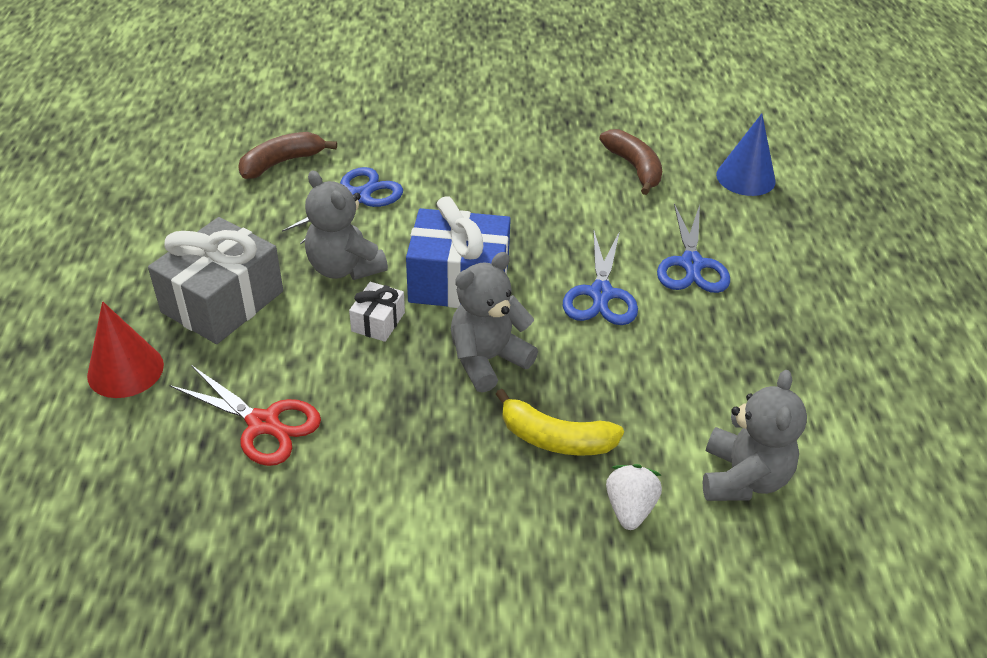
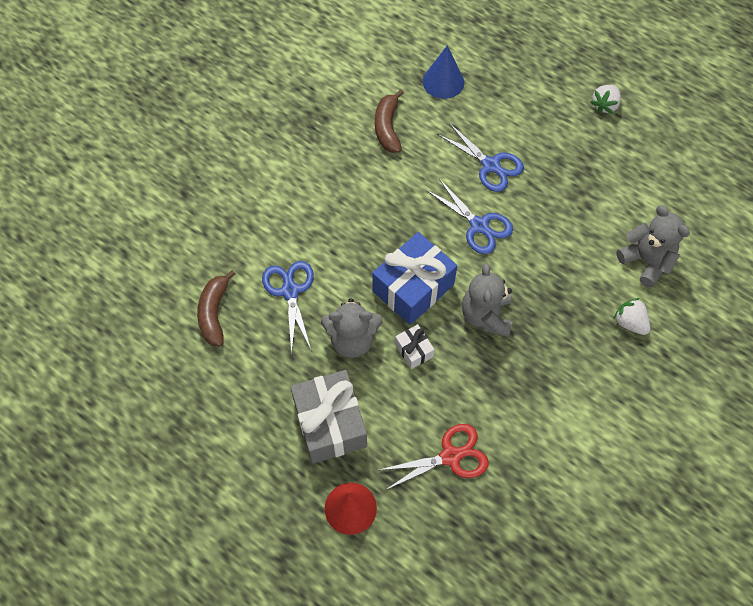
camera: 50 degrees left, 20 degrees up
yellow banana [496,389,624,456] -> none
brown banana [599,129,662,195] -> brown banana turned 105 degrees counterclockwise [375,89,404,153]
none -> white strawberry [591,85,621,114]

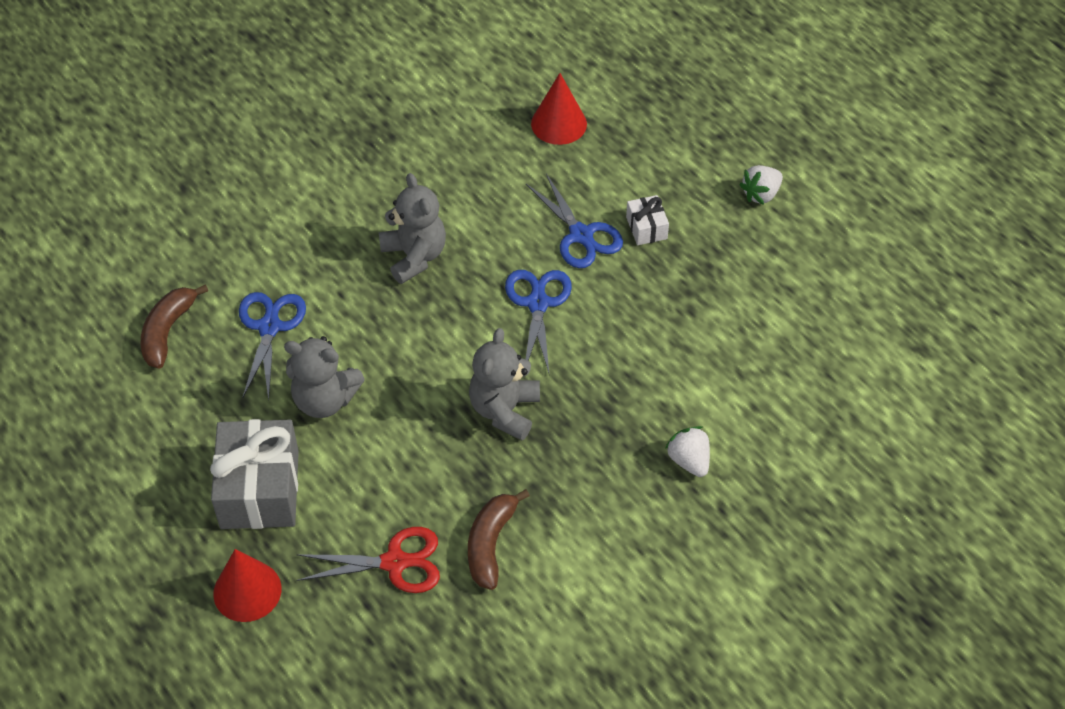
camera: 15 degrees right, 10 degrees down
blue gift [372,232,457,325] -> none
brown banana [375,89,404,153] -> brown banana moved to [468,489,530,590]
white gift [395,324,434,369] -> white gift moved to [626,195,669,245]
blue cone [423,45,464,99] -> red cone [531,73,587,145]
blue scissors [426,179,513,254] -> blue scissors turned 150 degrees counterclockwise [505,270,572,373]
grey teddy bear [616,205,690,287] -> grey teddy bear moved to [379,173,446,284]

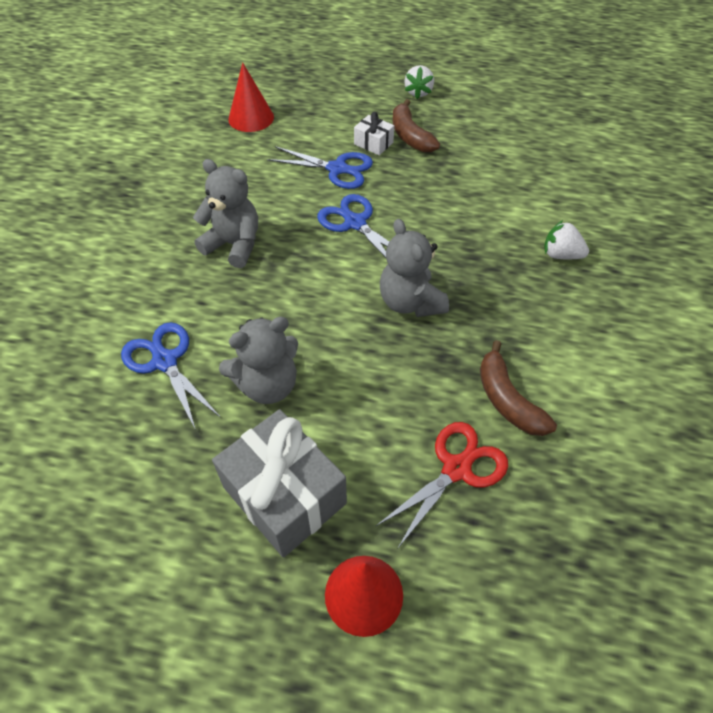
camera: 40 degrees left, 0 degrees up
brown banana [141,284,208,368] -> brown banana moved to [393,99,440,152]

